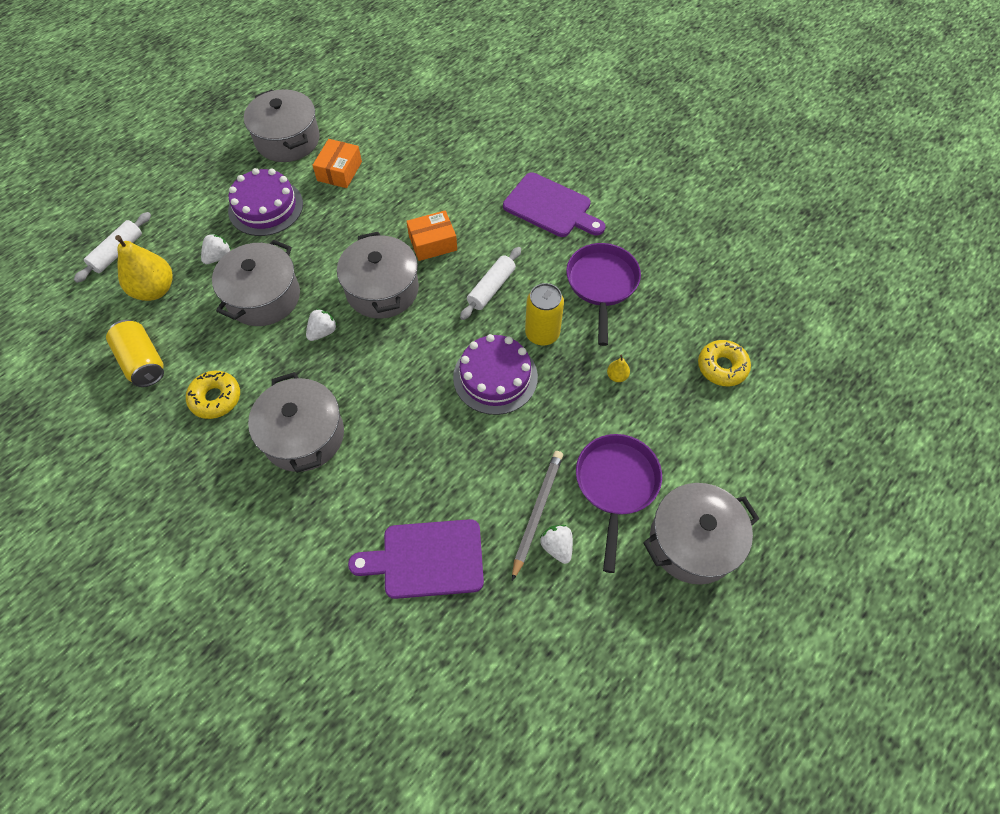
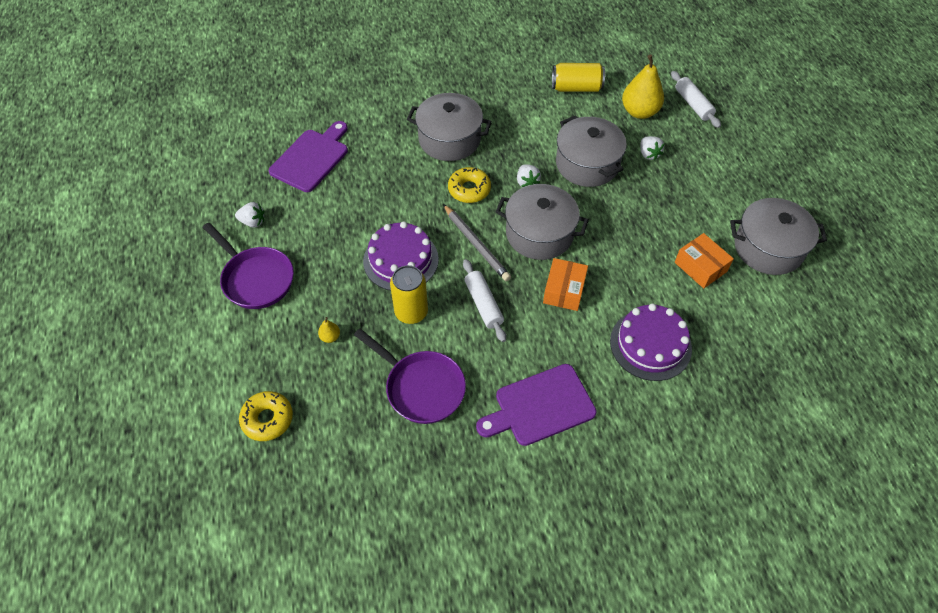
camera: 125 degrees right, 5 degrees down
yellow donut [186,371,240,419] -> yellow donut moved to [448,167,491,203]
purple cake [228,168,303,236] -> purple cake moved to [610,304,692,381]
grey pencil [512,451,563,581] -> grey pencil moved to [443,204,511,281]
grey pot [643,483,759,585] -> none

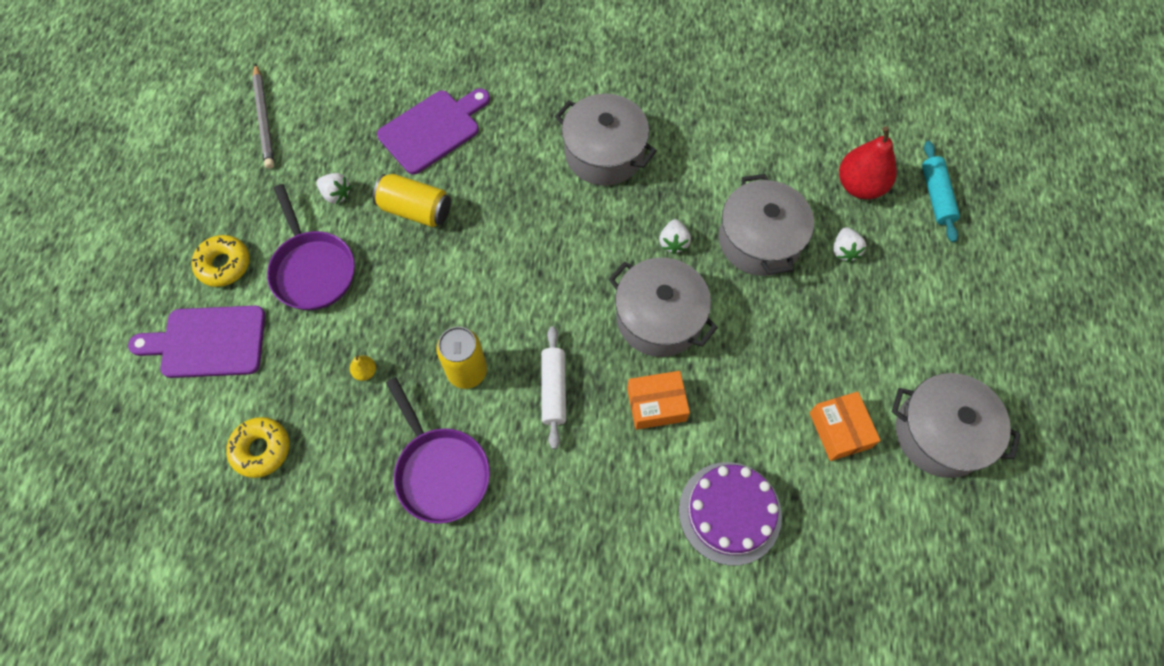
camera: 20 degrees right, 10 degrees up
purple cake [363,221,439,291] -> none
grey pencil [443,204,511,281] -> grey pencil moved to [252,63,274,169]
yellow donut [448,167,491,203] -> yellow donut moved to [192,235,250,287]
purple cutting board [476,364,597,446] -> purple cutting board moved to [128,306,265,378]
orange box [543,258,588,311] -> orange box turned 45 degrees clockwise [627,371,690,430]
yellow can [552,63,605,92] -> yellow can moved to [373,174,451,227]
yellow pear [622,54,664,119] -> red pear [839,126,897,199]
white rolling pin [671,71,721,128] -> turquoise rolling pin [922,141,960,242]

